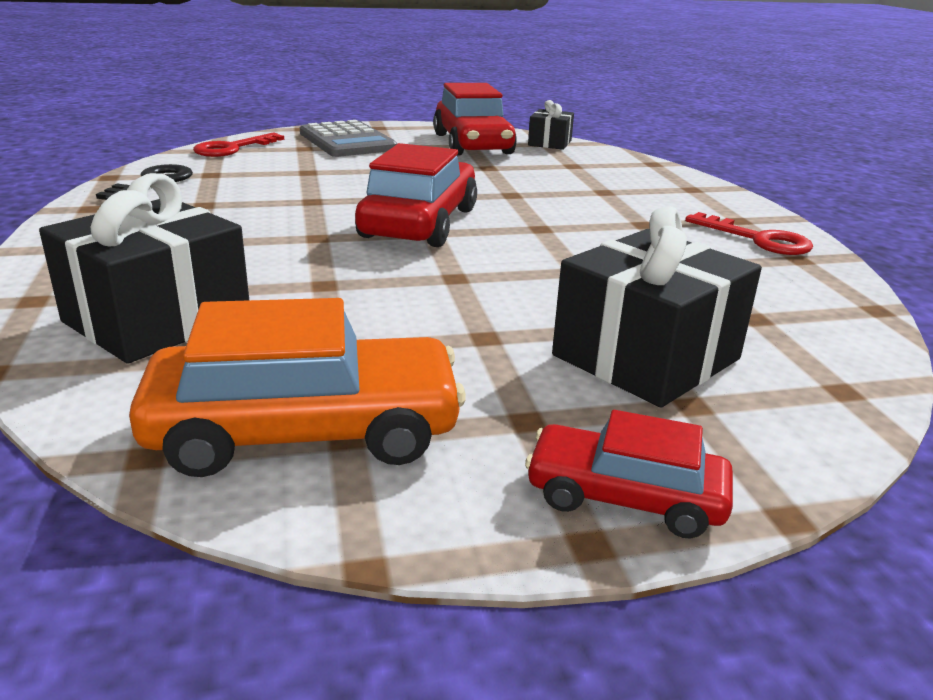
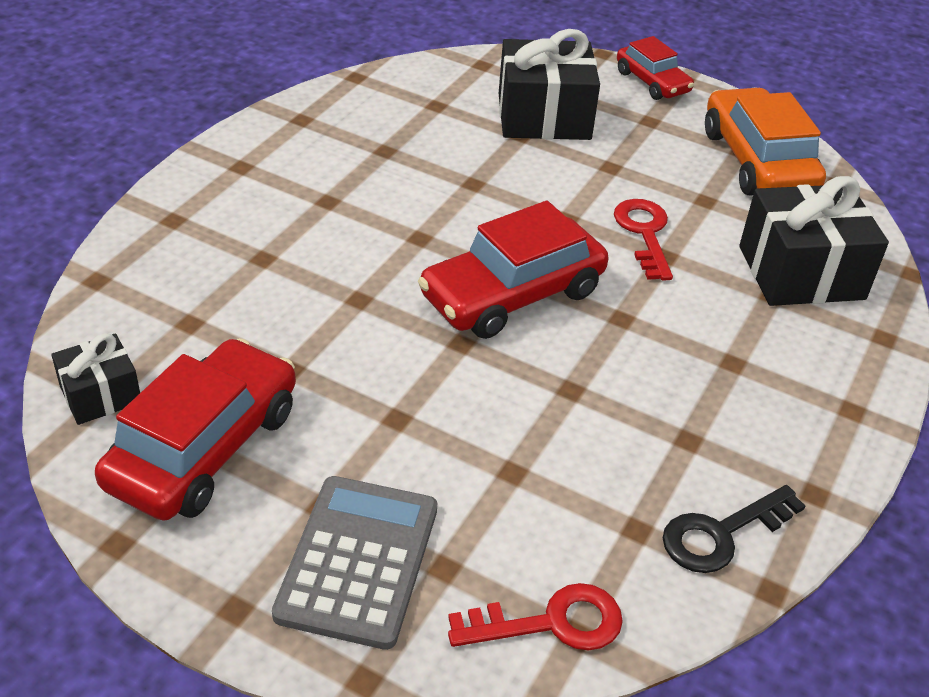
camera: 140 degrees left, 15 degrees up
orange car [129,298,466,477] -> orange car turned 45 degrees clockwise [705,87,826,196]
red key [685,212,813,255] -> red key moved to [614,199,673,281]

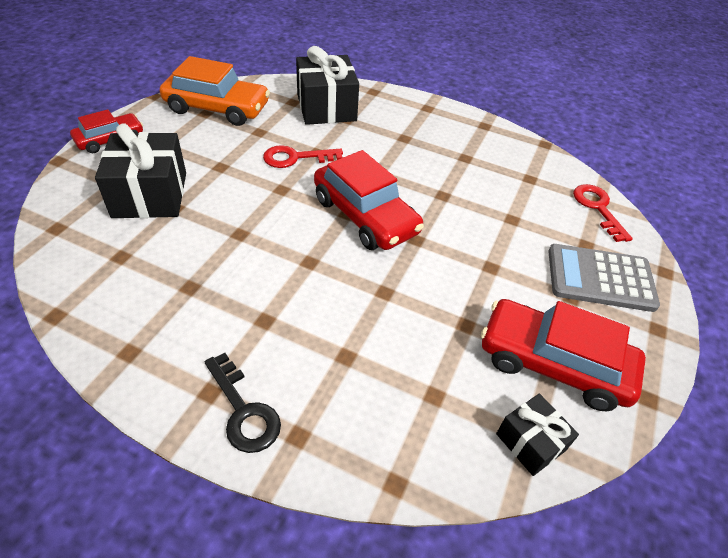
camera: 95 degrees left, 5 degrees up
black key [663,485,805,573] -> black key moved to [205,353,281,453]
orange car [705,87,826,196] -> orange car turned 150 degrees counterclockwise [160,56,270,126]

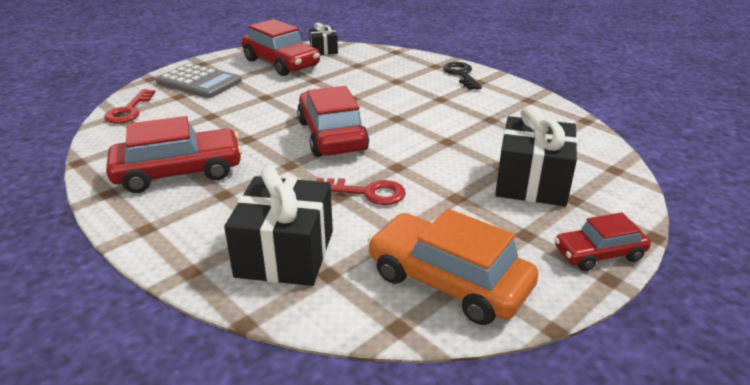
camera: 155 degrees left, 15 degrees down
none -> red car [106,116,242,193]

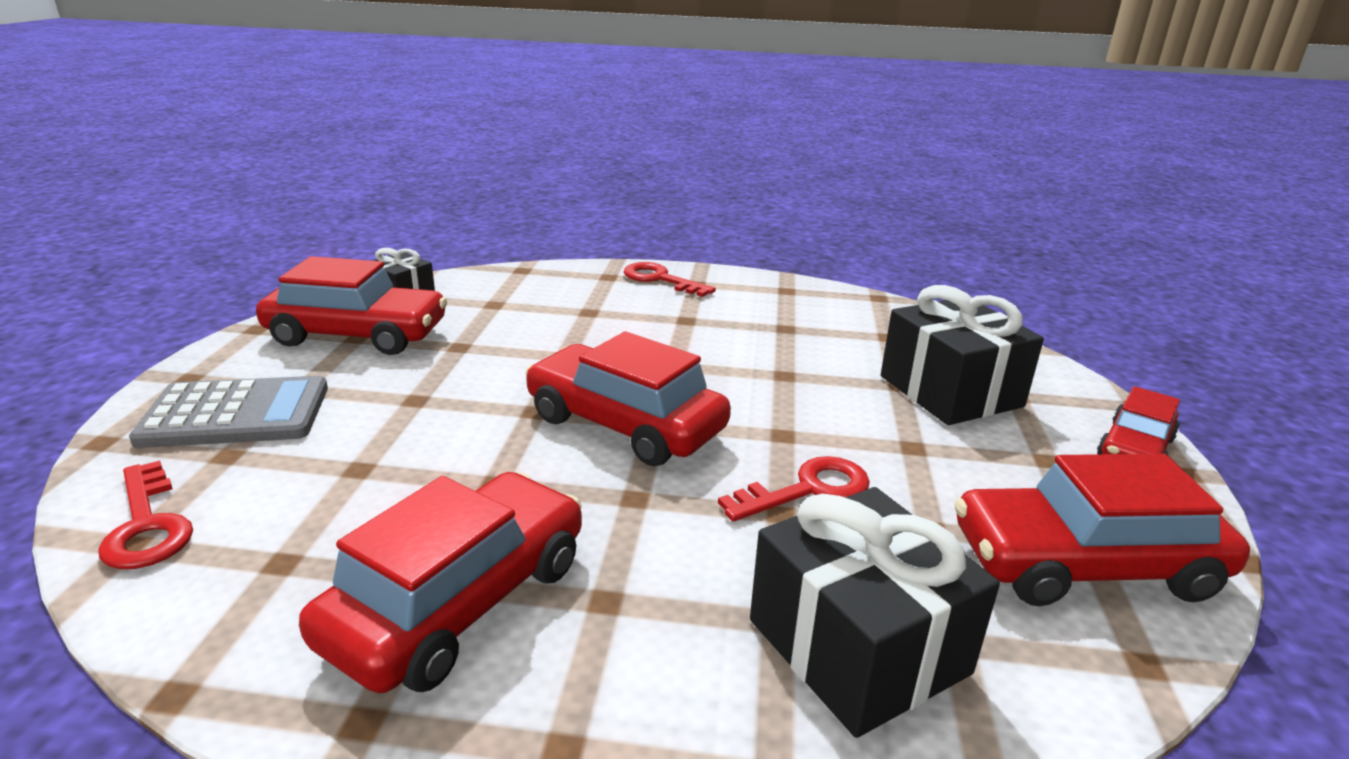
camera: 40 degrees left, 5 degrees down
orange car [368,209,538,325] -> red car [955,454,1250,606]
black key [443,62,482,90] -> red key [624,262,716,297]

